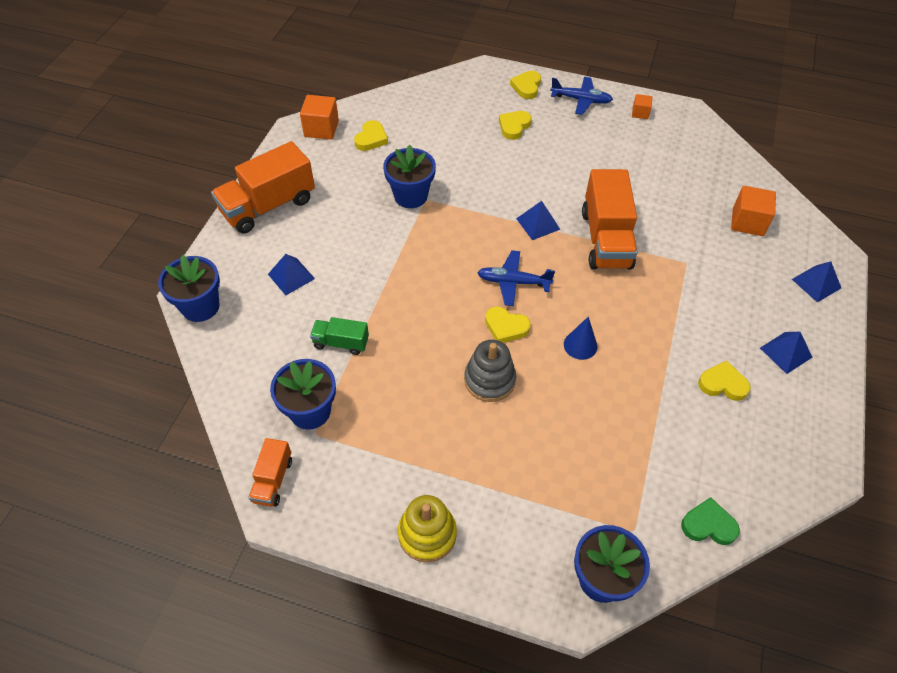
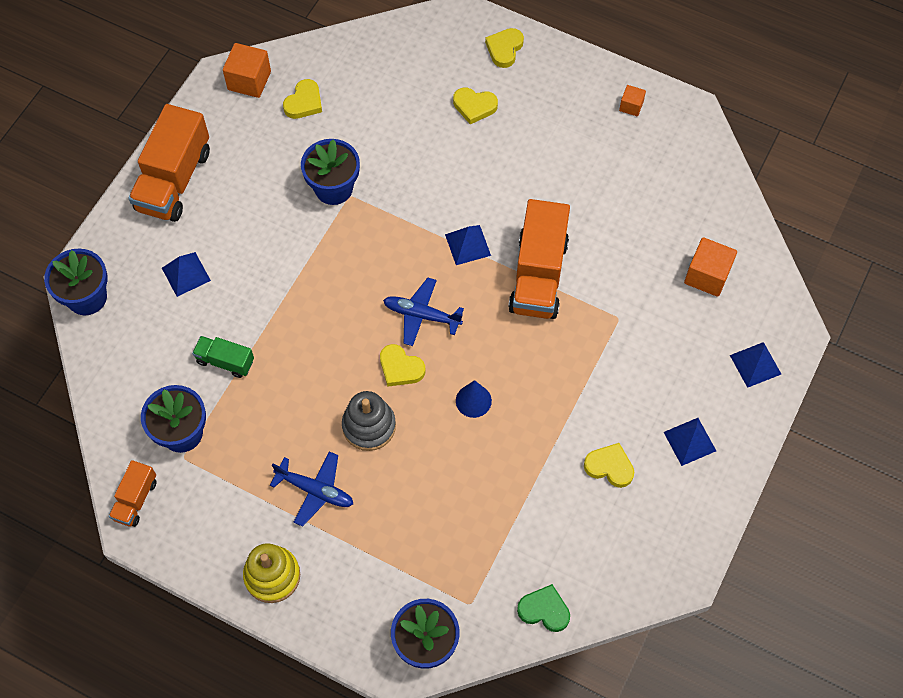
camera: 10 degrees right, 10 degrees up
orange truck [211,141,315,233] -> orange truck turned 45 degrees counterclockwise [128,104,210,222]
yellow heart [499,111,532,140] -> yellow heart turned 120 degrees counterclockwise [453,88,498,124]
blue plane [550,77,613,115] -> blue plane moved to [270,451,353,527]

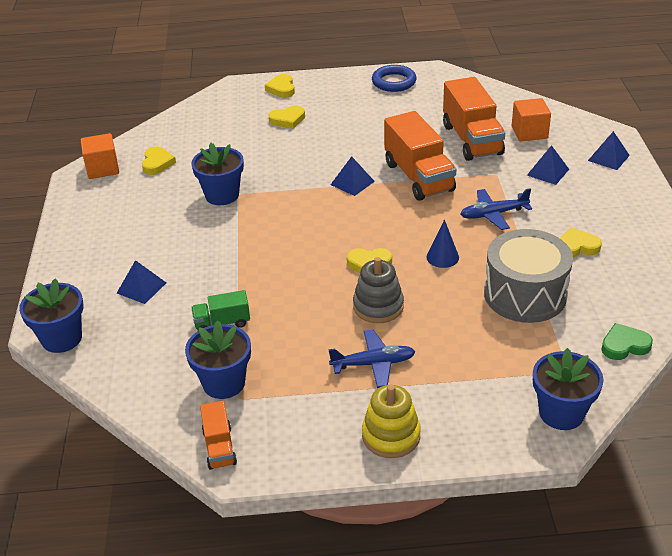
camera: 30 degrees left, 25 degrees down
orange truck [128,104,210,222] -> orange truck moved to [443,77,505,161]
blue plane [383,278,464,346] -> blue plane moved to [460,188,532,230]
orange cube [619,85,646,116] -> blue ring [372,65,417,92]
blue pyramid [664,418,716,466] -> blue pyramid moved to [527,145,569,185]
none -> grey drum [484,229,573,323]

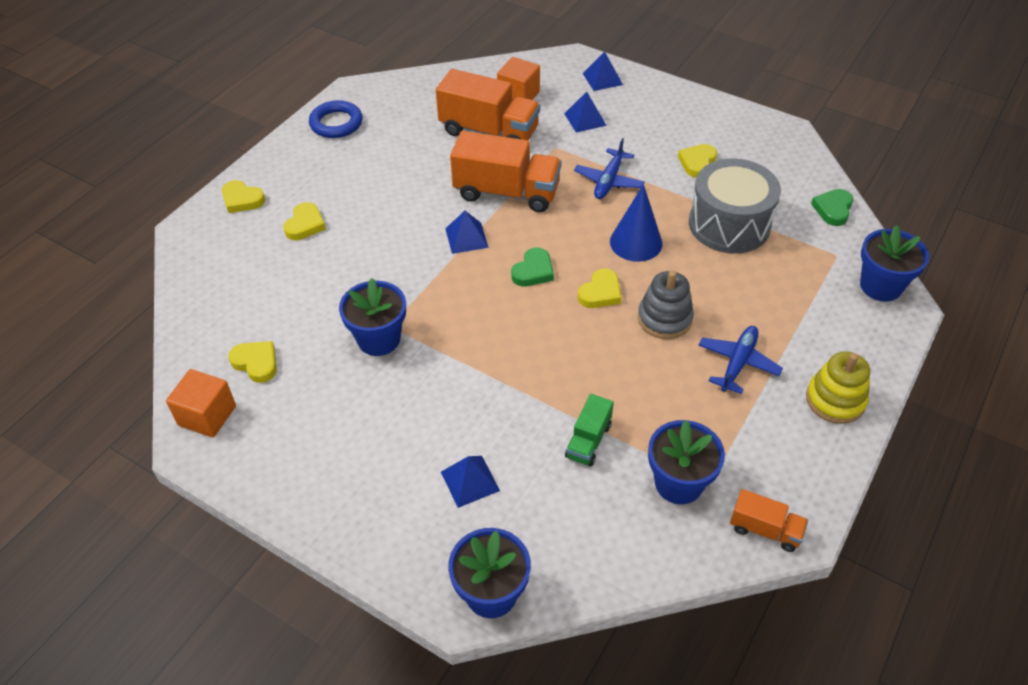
camera: 55 degrees left, 10 degrees up
blue cone [426,220,459,268] -> blue cone [610,184,662,262], size x1.53
none -> green heart [511,248,554,286]

